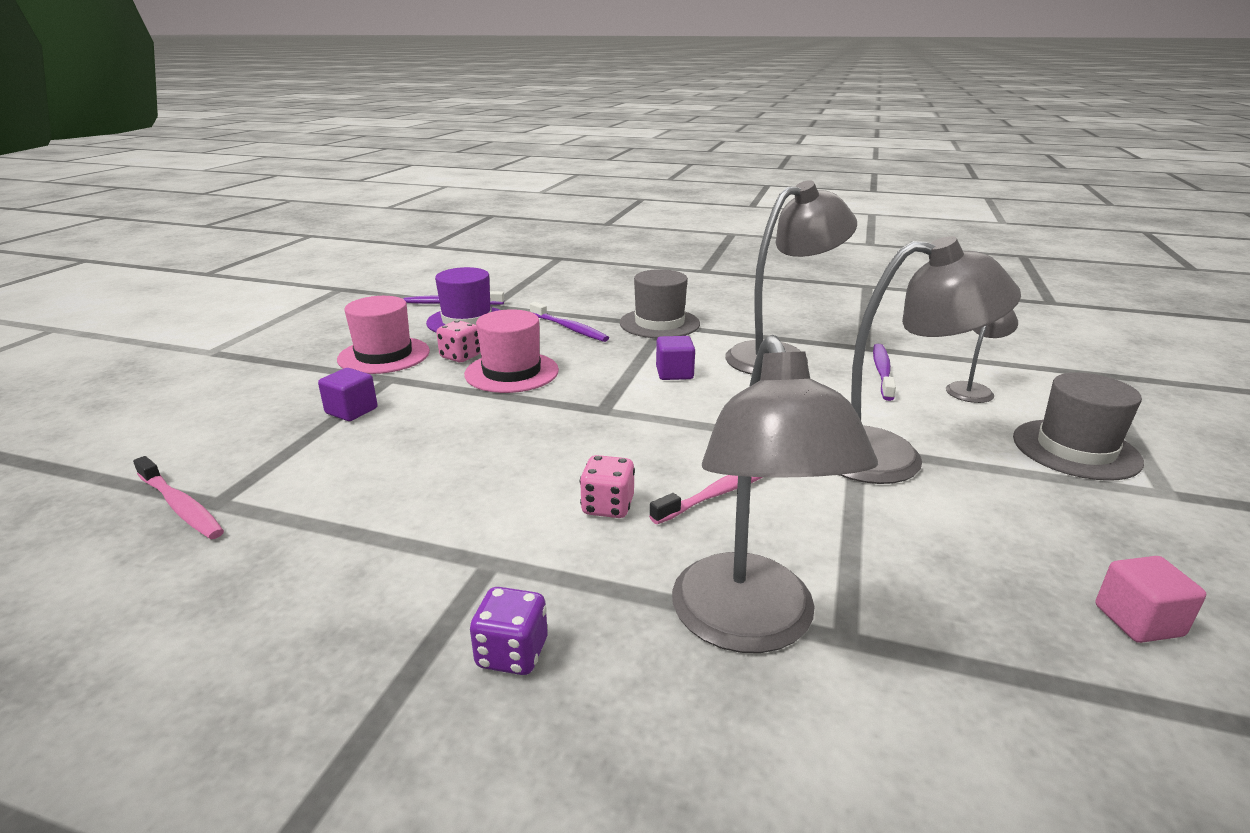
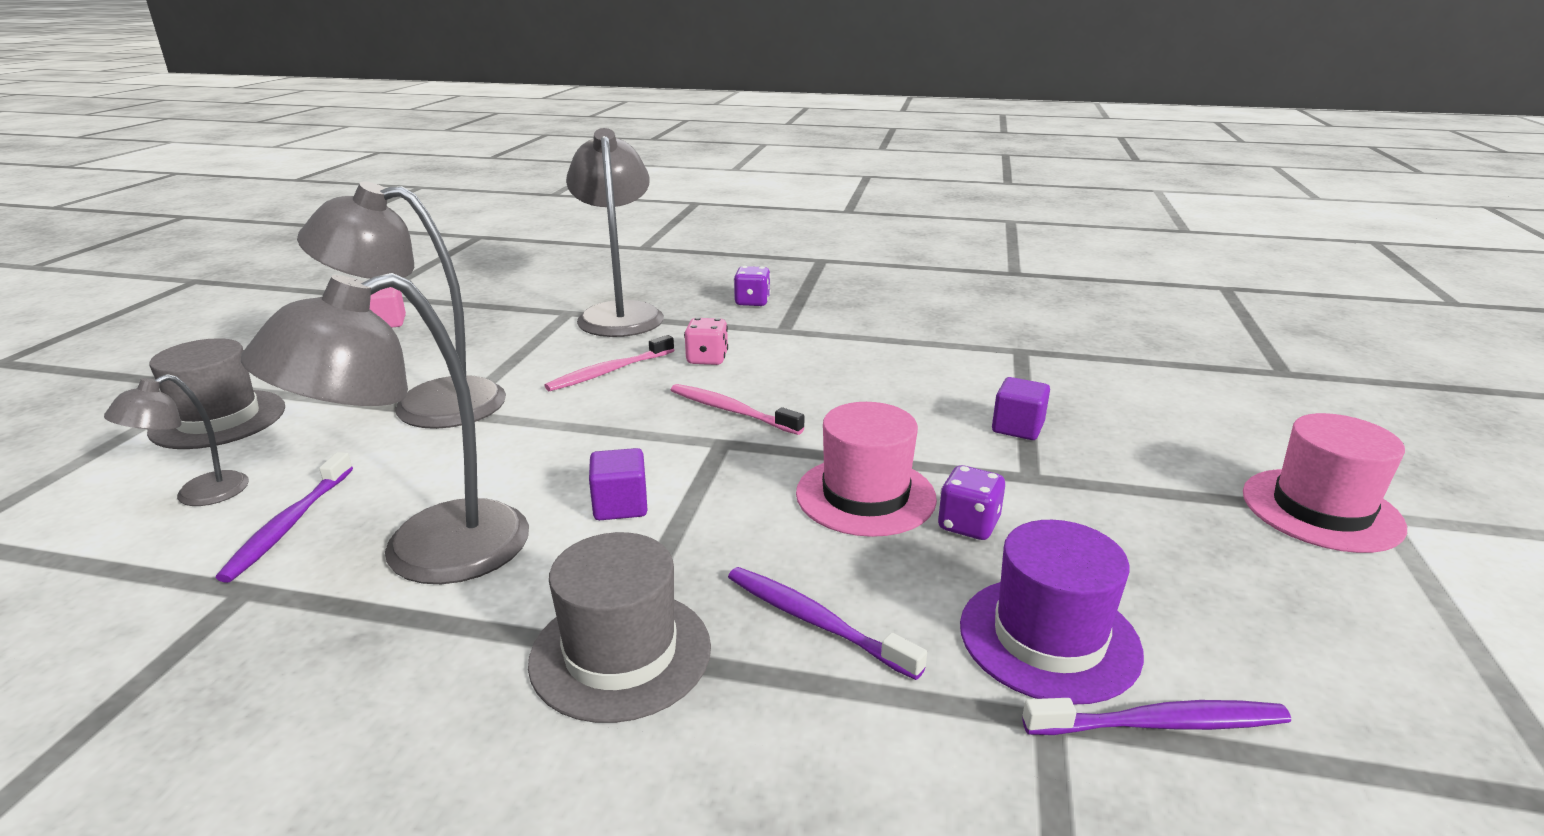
camera: 175 degrees right, 0 degrees up
pink toothbrush [133,456,224,539] -> pink toothbrush moved to [671,384,805,435]
pink hat [337,296,430,374] -> pink hat moved to [1243,413,1407,553]
pink dice [436,320,480,362] -> purple dice [938,465,1005,540]

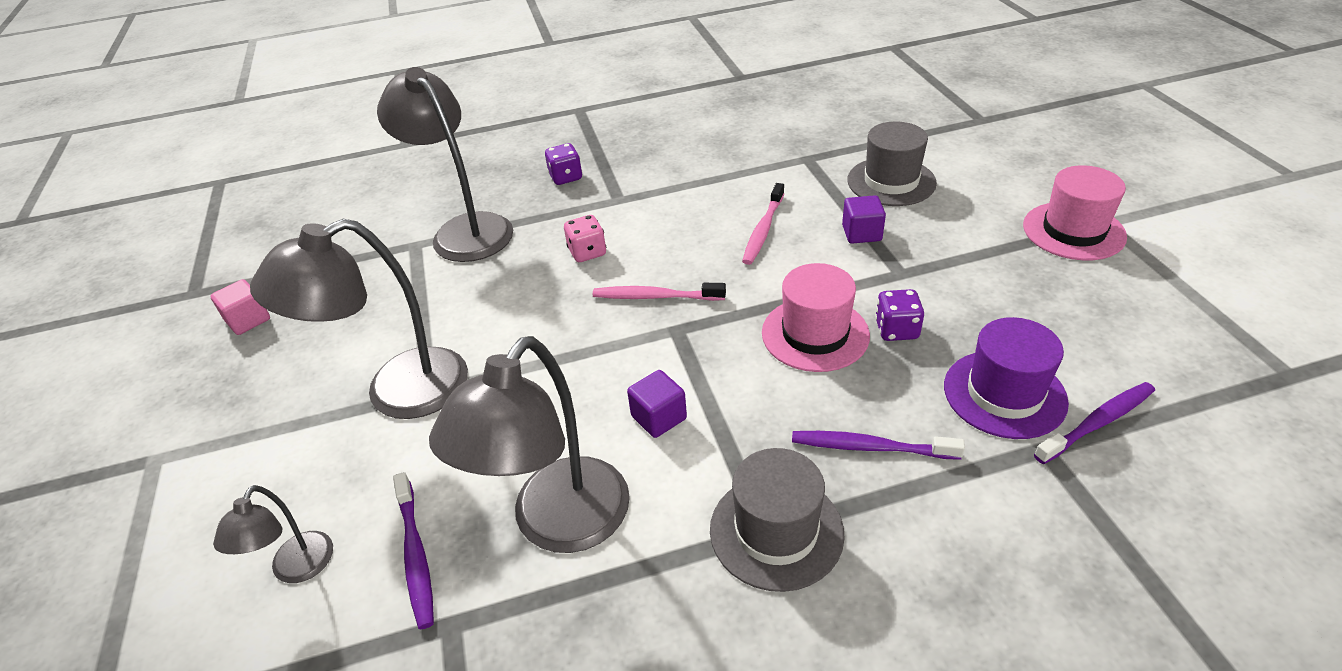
camera: 25 degrees left, 15 degrees up
grey hat [147,338,285,449] -> grey hat moved to [847,122,937,206]
pink toothbrush [544,335,674,391] -> pink toothbrush moved to [742,183,784,265]

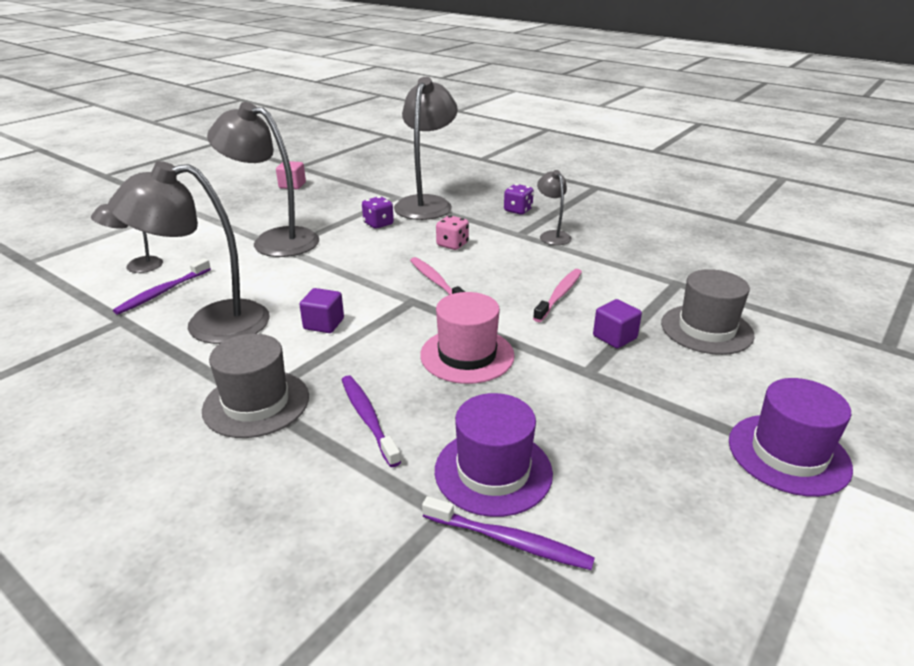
camera: 50 degrees right, 10 degrees down
pink toothbrush [742,183,784,265] -> pink toothbrush turned 135 degrees clockwise [533,269,582,322]
purple dice [875,289,924,341] -> purple dice moved to [362,196,394,229]
pink hat [1023,165,1127,260] -> purple hat [729,378,853,497]
none -> grey lamp [537,170,572,245]

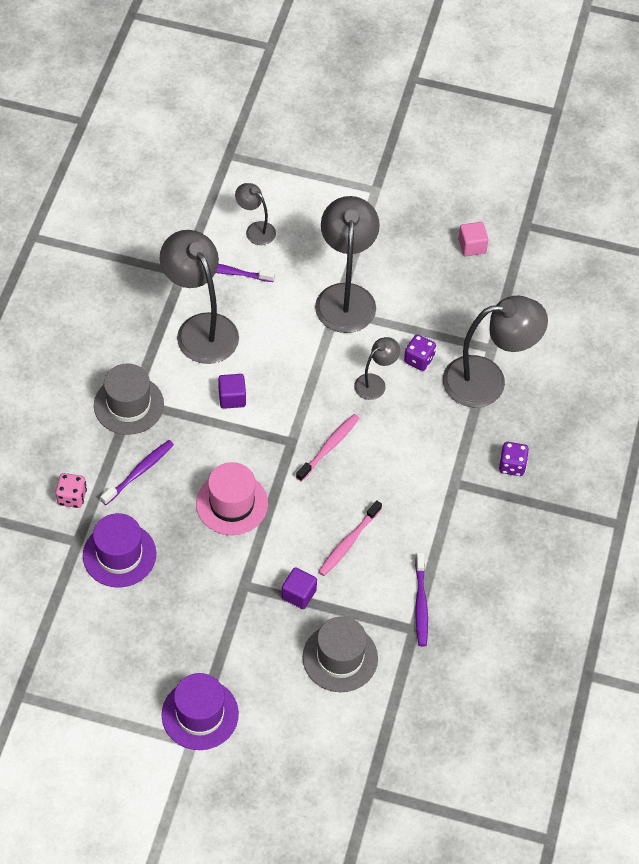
camera: 65 degrees right, 25 degrees up
purple toothbrush [422,496,595,570] -> purple toothbrush moved to [415,552,428,646]
pink dice [436,215,469,250] -> pink dice moved to [56,473,87,508]
pink toothbrush [533,269,582,322] -> pink toothbrush turned 120 degrees clockwise [318,500,382,576]
grey lamp [537,170,572,245] -> grey lamp moved to [354,337,400,400]

